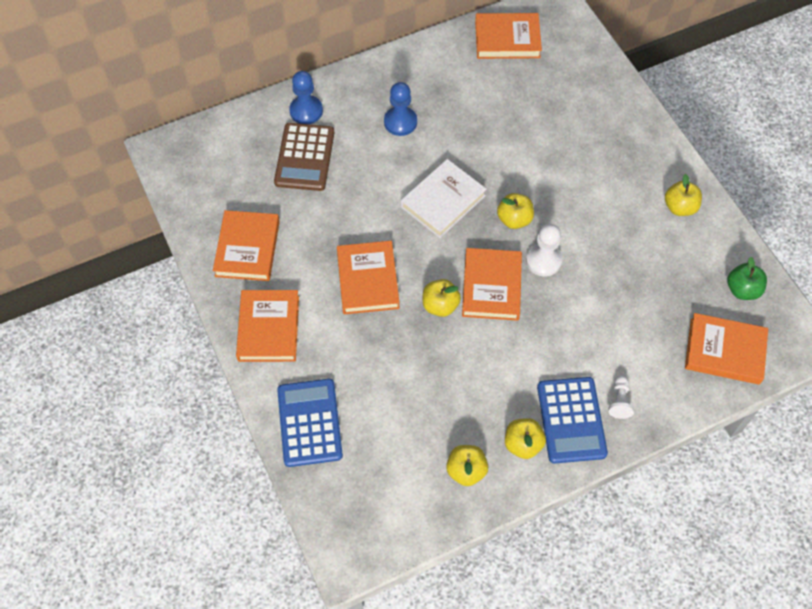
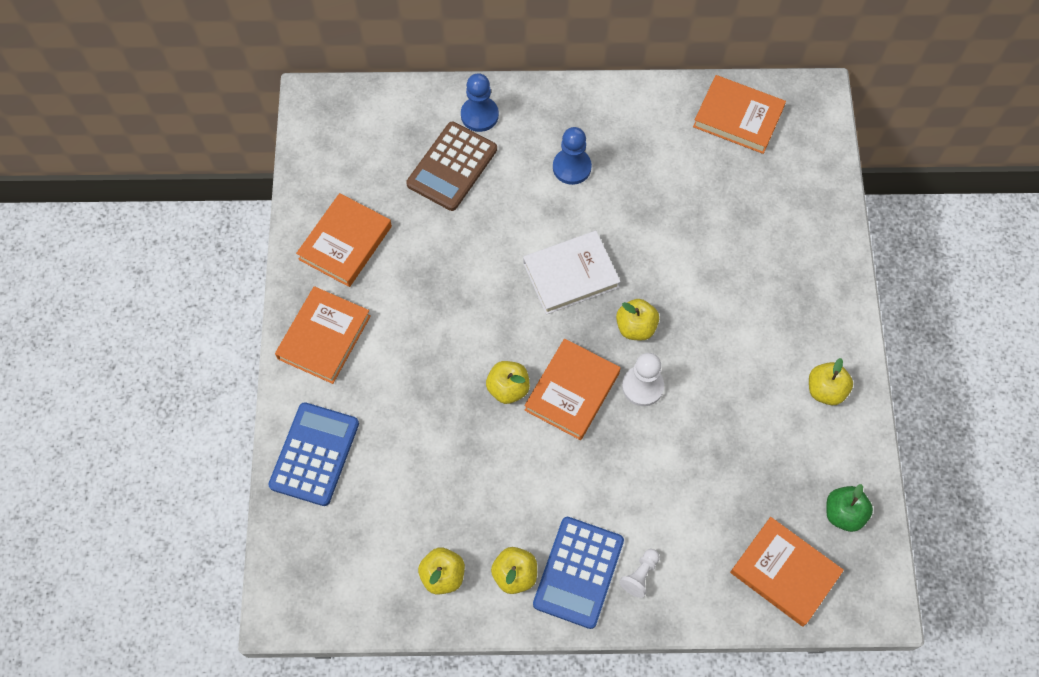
camera: 25 degrees right, 5 degrees up
orange book [337,241,400,314] -> none

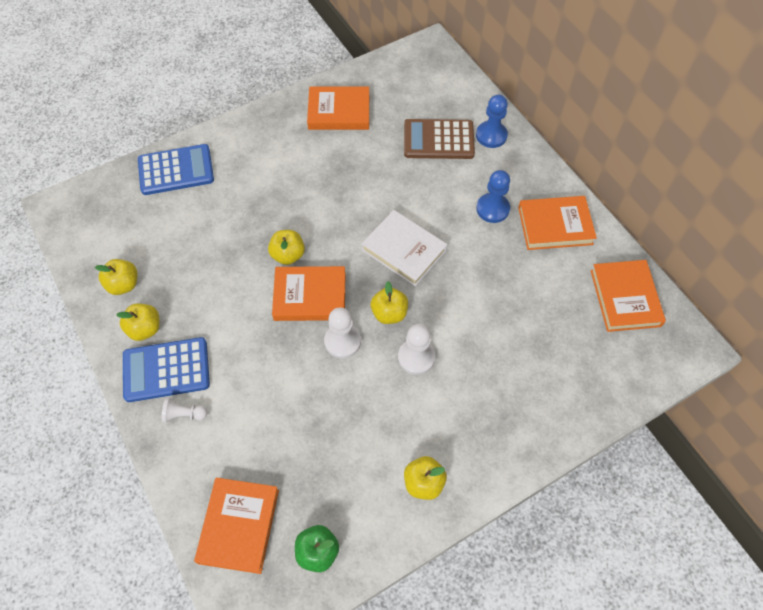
camera: 60 degrees right, 5 degrees down
orange book [275,286,371,384] -> orange book moved to [518,196,597,250]
none -> white pawn [398,324,435,375]

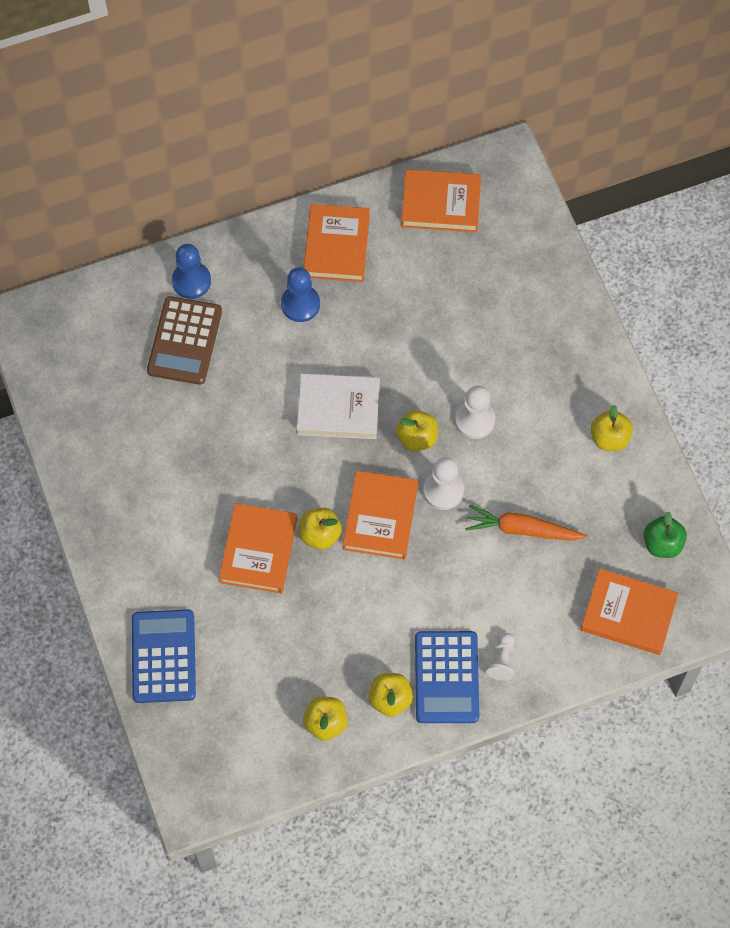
camera: 80 degrees left, 5 degrees up
orange book [307,87,369,130] -> orange book moved to [219,503,297,593]
white book [362,210,448,286] -> white book turned 45 degrees clockwise [297,373,380,439]
none -> orange carrot [465,505,587,540]

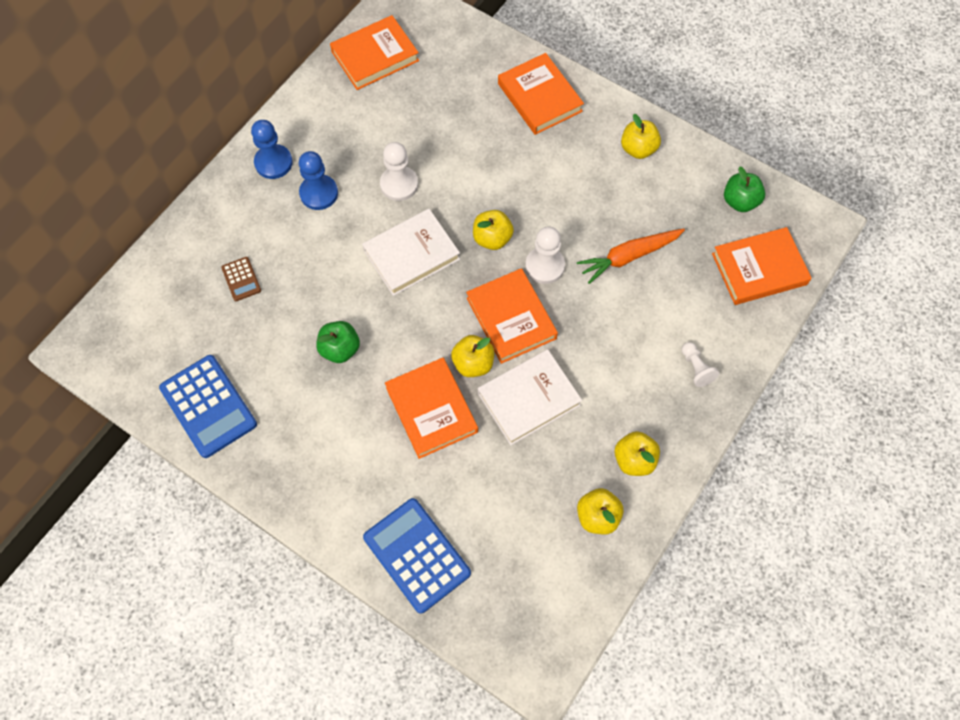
camera: 35 degrees left, 0 degrees up
brown calculator [147,296,222,385] -> brown calculator [221,257,261,301], size x0.48
blue pawn [172,244,211,299] -> blue pawn moved to [251,120,293,179]
orange book [304,204,370,282] -> orange book moved to [498,53,584,135]
blue calculator [415,631,479,723] -> blue calculator moved to [159,355,257,458]
white pawn [455,385,495,439] -> white pawn moved to [380,142,418,201]
none -> green apple [316,321,360,363]
none -> white book [478,350,582,445]

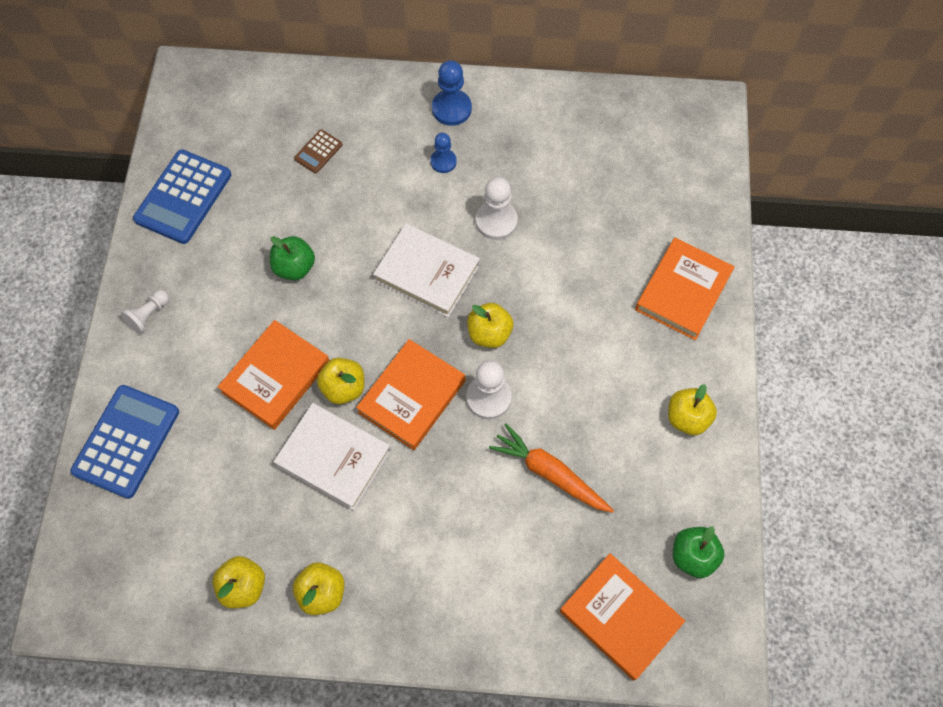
camera: 60 degrees right, 0 degrees up
blue pawn [299,151,338,210] -> blue pawn [430,133,457,173], size x0.64
orange book [330,15,419,90] -> none
white pawn [681,342,719,387] -> white pawn moved to [121,290,169,334]

